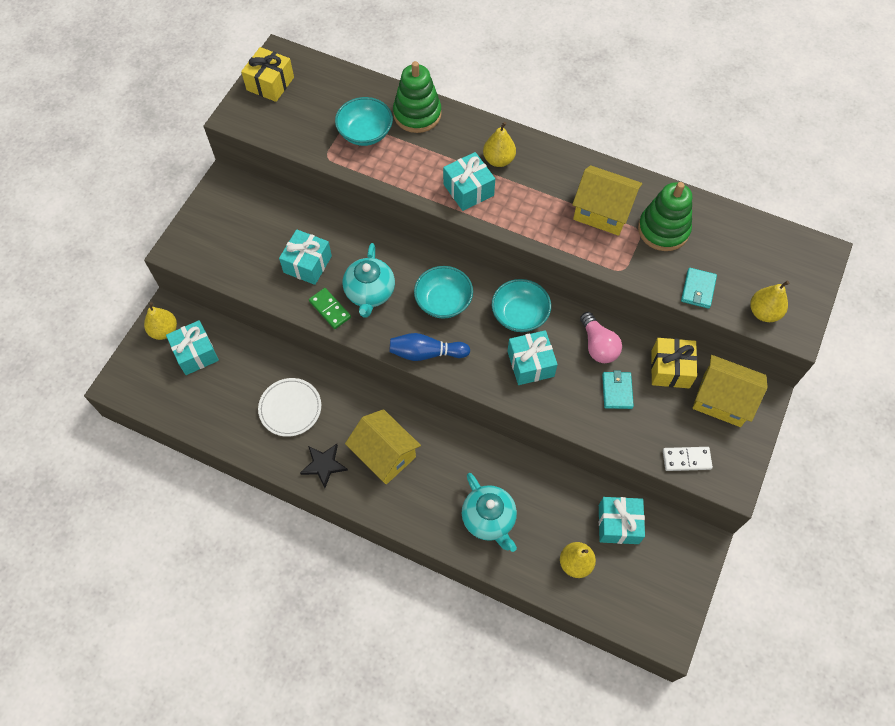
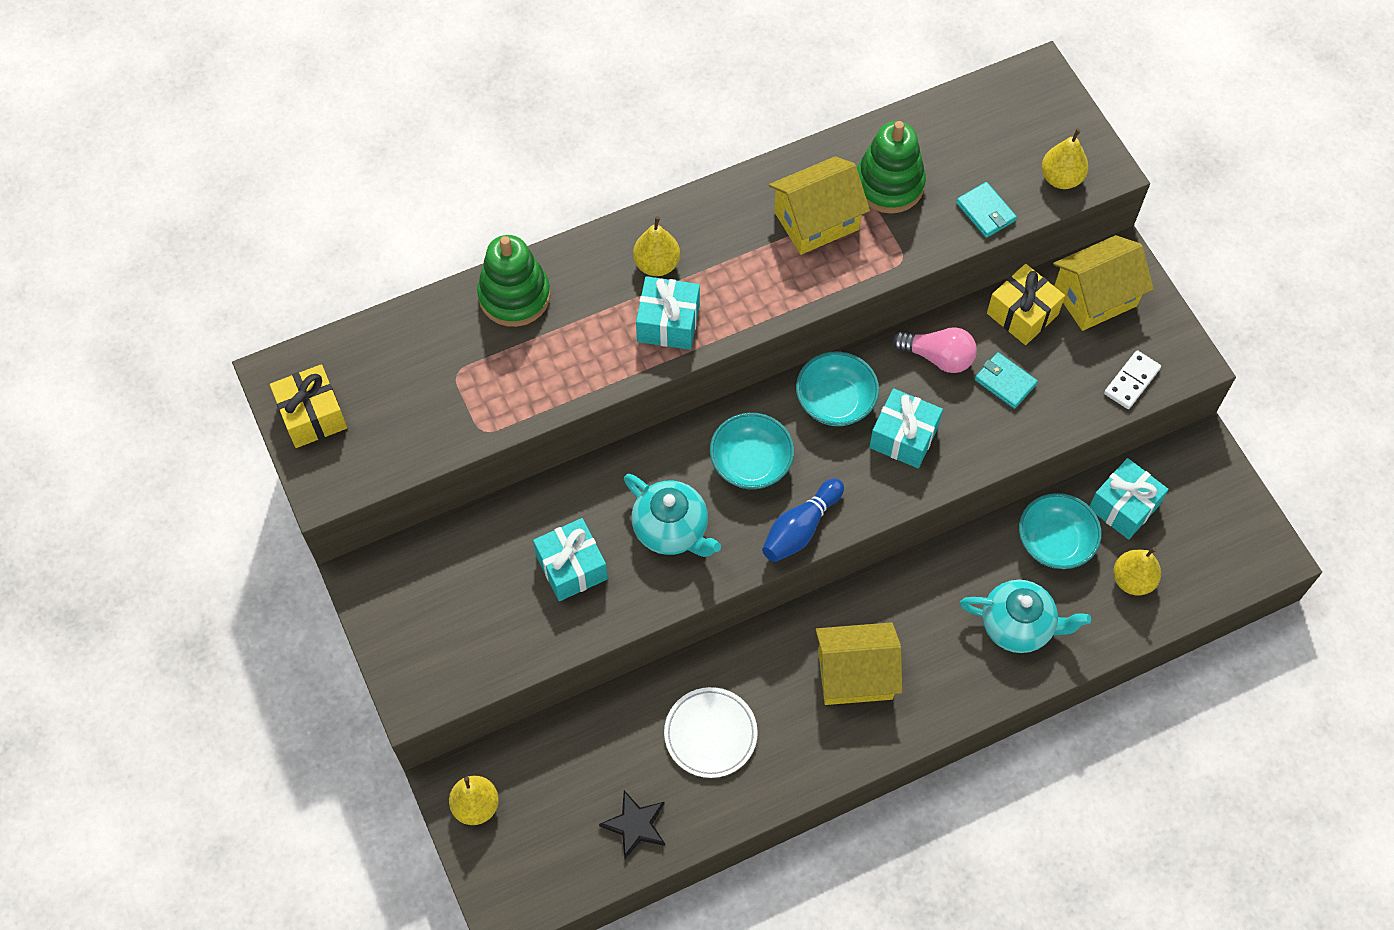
camera: 50 degrees left, 0 degrees up
turquoise gift [166,320,219,375] -> none
black star [300,444,348,488] -> black star moved to [599,790,665,859]
green domino [309,288,351,329] -> none
turquoise bowl [335,97,393,146] -> turquoise bowl moved to [1019,493,1102,569]

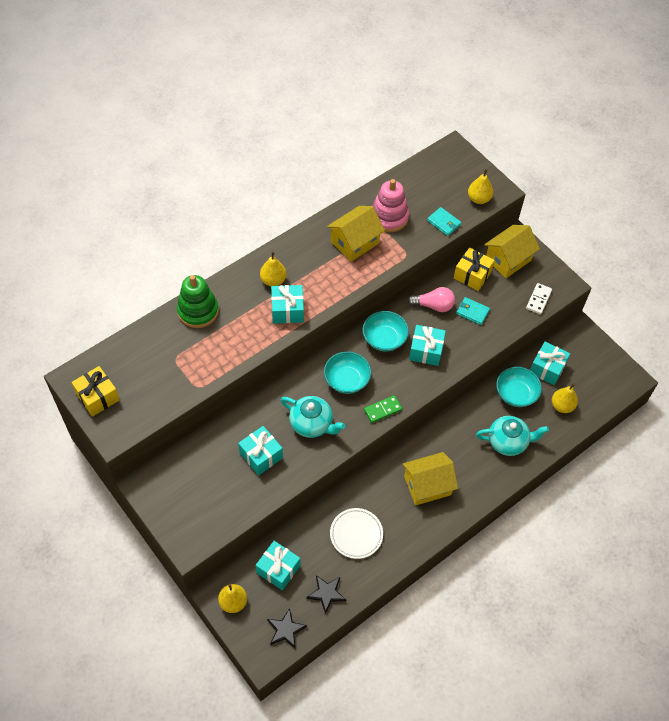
camera: 15 degrees left, 5 degrees down
blue bowling pin [762,478,844,562] -> green domino [364,395,402,423]
green stacking toy [857,121,926,214] -> pink stacking toy [372,179,409,232]
none -> turquoise gift [256,541,300,591]
none -> black star [267,608,307,649]

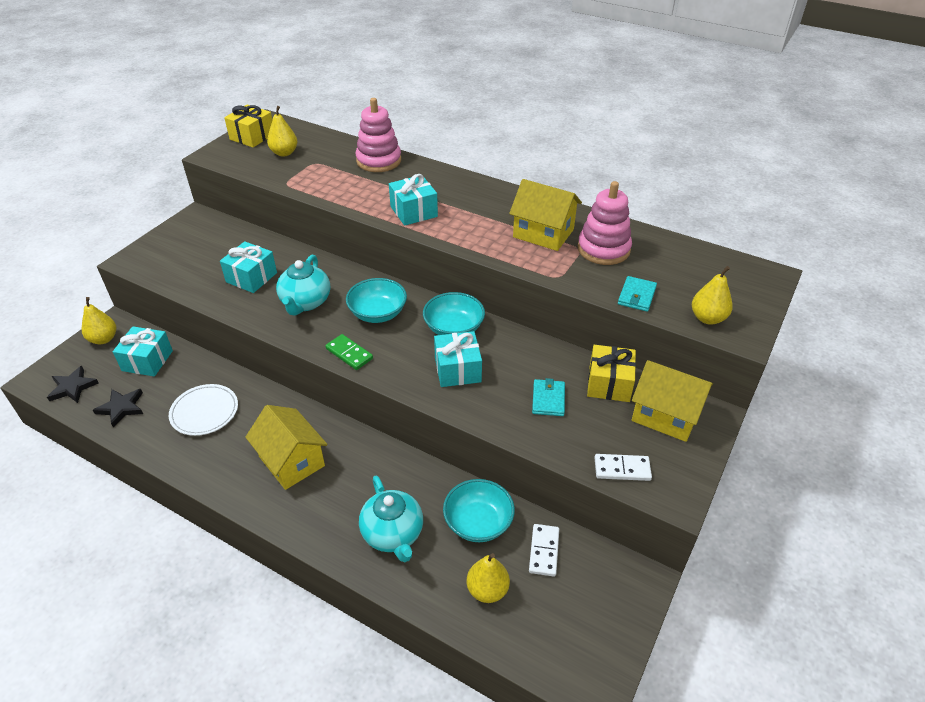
camera: 70 degrees right, 15 degrees down
green stacking toy [177,275,219,328] -> pink stacking toy [356,98,401,172]
yellow pear [260,252,287,286] -> yellow pear moved to [267,106,297,157]
pink light bulb [407,287,455,312] -> none
turquoise gift [530,342,570,385] -> white domino [529,524,559,576]

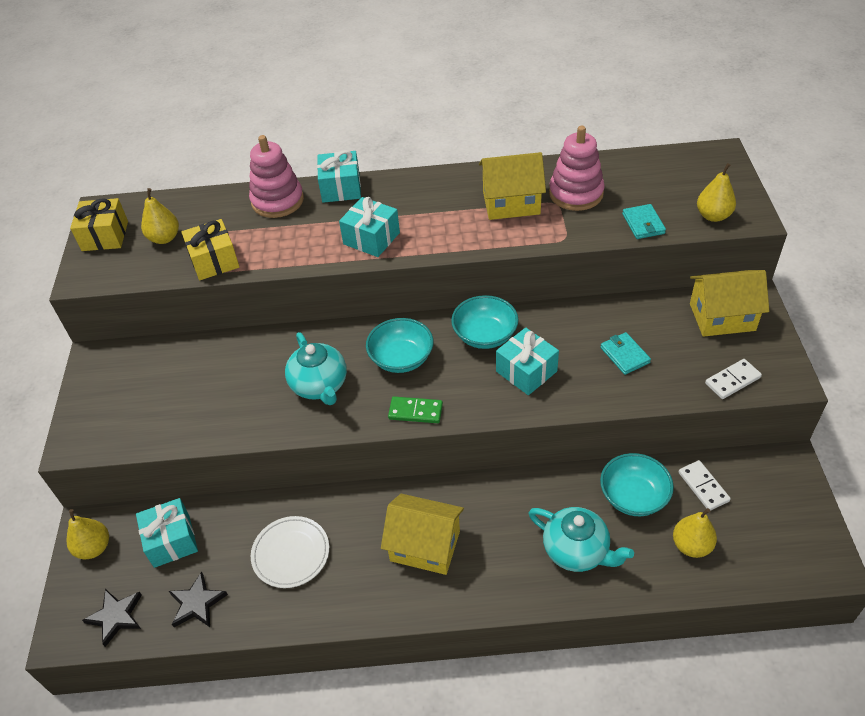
camera: 30 degrees left, 5 degrees up
turquoise gift [220,241,277,293] -> turquoise gift moved to [317,150,361,203]
yellow gift [587,345,636,402] -> yellow gift moved to [181,219,239,280]

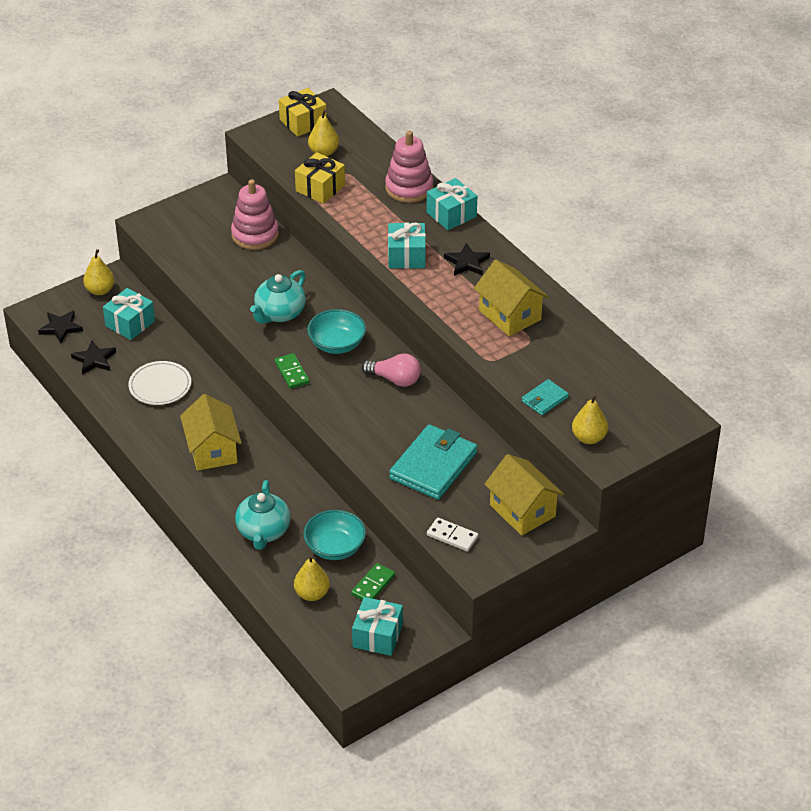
camera: 55 degrees right, 5 degrees down
turquoise bowl [451,295,518,349] -> pink light bulb [362,353,421,387]
turquoise gift [496,327,559,395] -> turquoise gift moved to [352,597,403,656]
pink stacking toy [549,126,605,211] -> pink stacking toy moved to [231,179,279,250]
turquoise wallet [600,332,651,375] -> turquoise wallet [389,424,477,500], size x2.02
white domino [678,460,731,511] -> green domino [351,563,395,600]
none -> black star [444,243,490,276]

